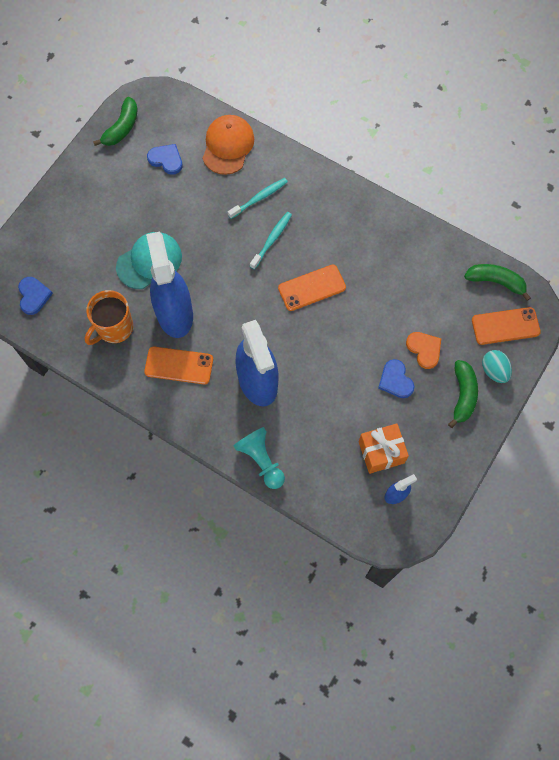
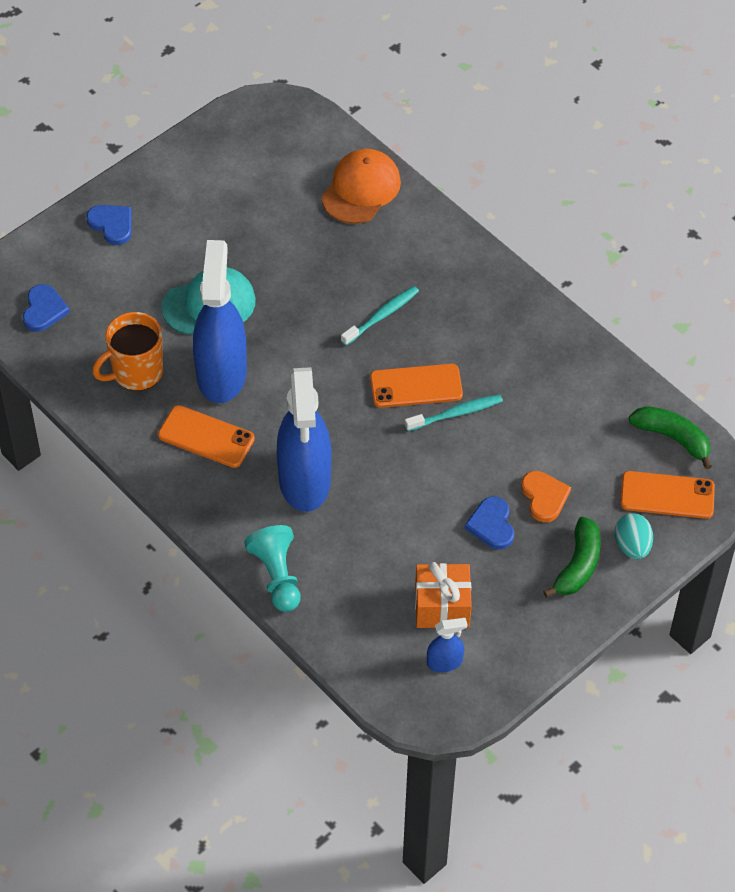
camera: 15 degrees right, 15 degrees down
green banana [93,97,138,146] -> none
blue heart [147,144,182,175] -> blue heart moved to [86,205,132,245]
turquoise toothbrush [228,178,288,219] -> turquoise toothbrush moved to [405,394,503,431]

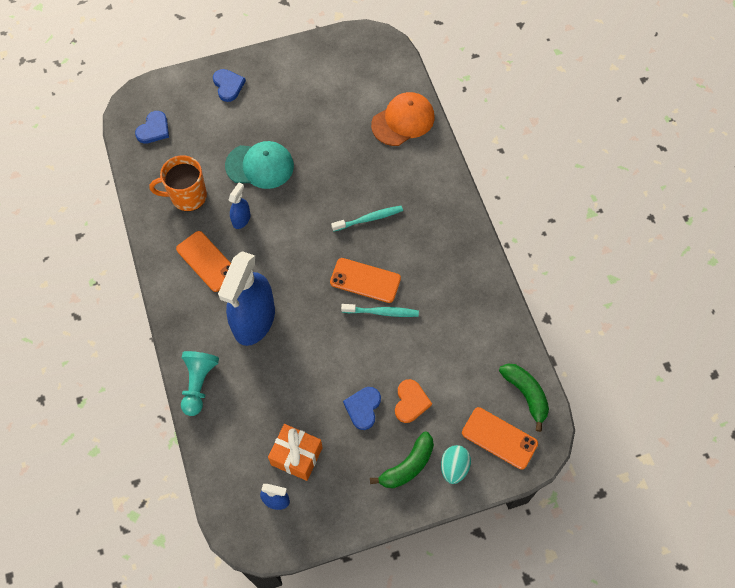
camera: 25 degrees right, 10 degrees up
blue spray bottle [193,240,247,403] -> blue spray bottle [228,183,251,229], size x0.43

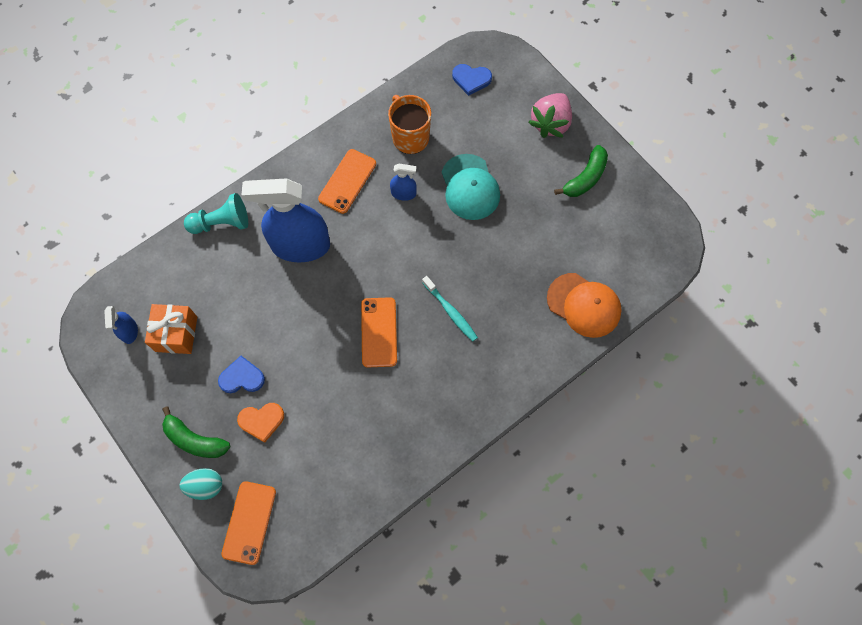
camera: 70 degrees right, 5 degrees up
blue heart [213,69,246,102] -> pink strawberry [528,93,572,138]
turquoise toothbrush [341,304,419,317] -> none
green banana [499,364,549,432] -> green banana moved to [554,145,608,197]

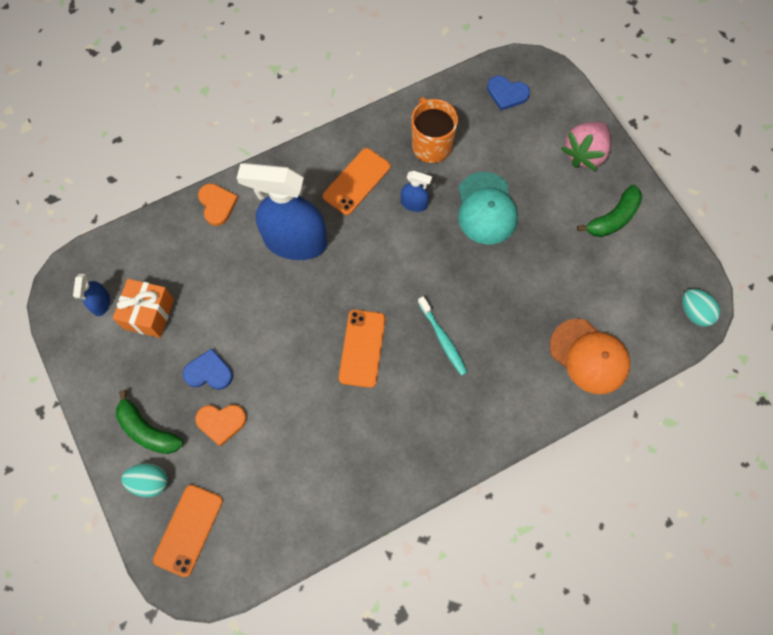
camera: 10 degrees right, 0 degrees up
turquoise pawn [184,193,248,234] -> orange heart [198,183,238,226]
none -> turquoise egg [682,289,721,327]

